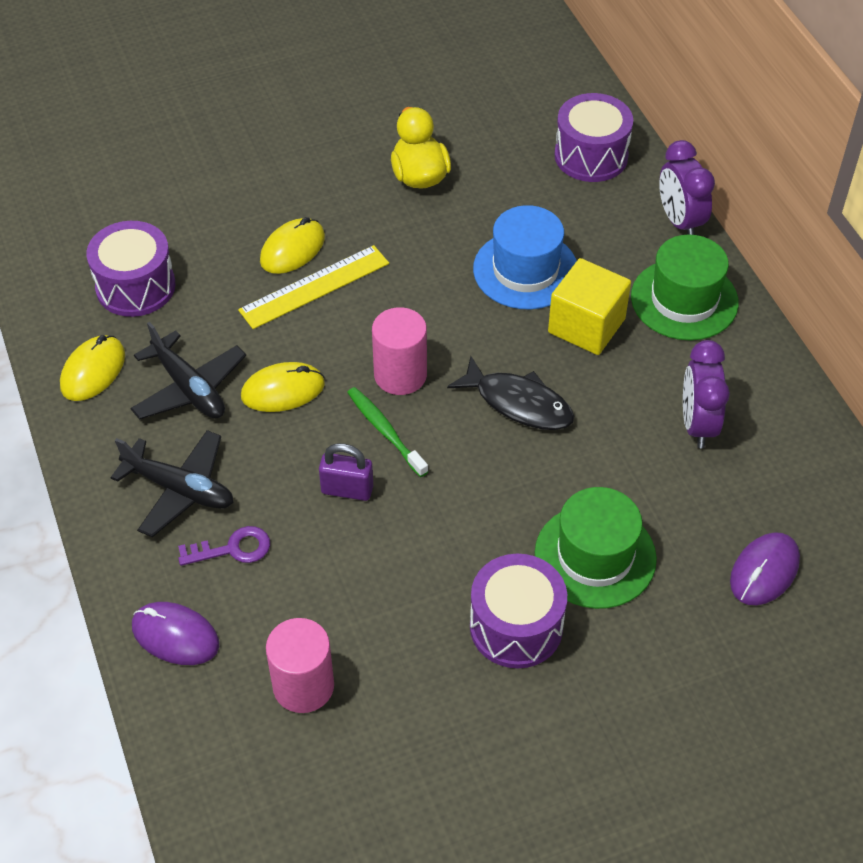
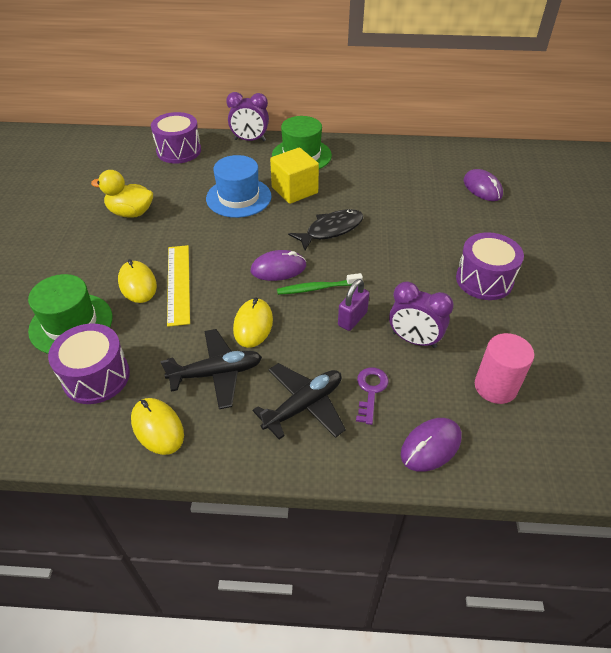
camera: 65 degrees left, 5 degrees down
pink cylinder [372,307,427,395] -> purple mouse [251,250,306,281]
green hat [535,487,657,609] -> green hat moved to [28,274,113,354]
purple clock [683,340,730,448] -> purple clock moved to [389,282,454,348]

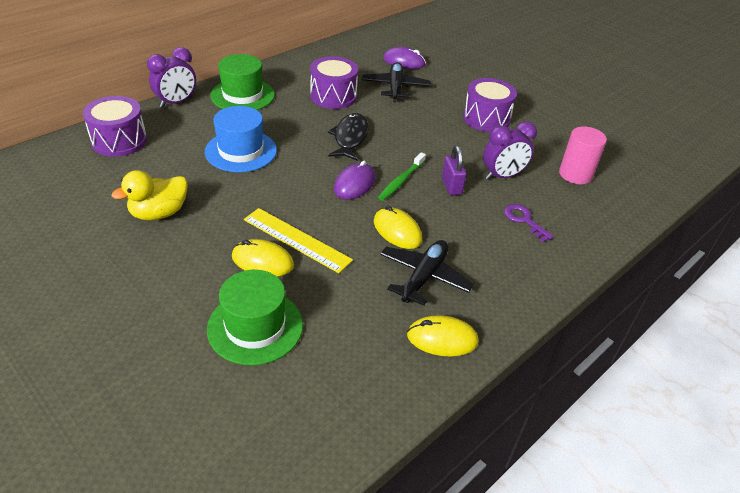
camera: 50 degrees left, 5 degrees down
purple drum [48,323,130,404] -> purple drum moved to [310,56,358,109]
black plane [253,363,346,440] -> black plane moved to [362,62,431,102]
yellow cube [270,147,319,204] -> none
purple mouse [401,418,462,472] -> none

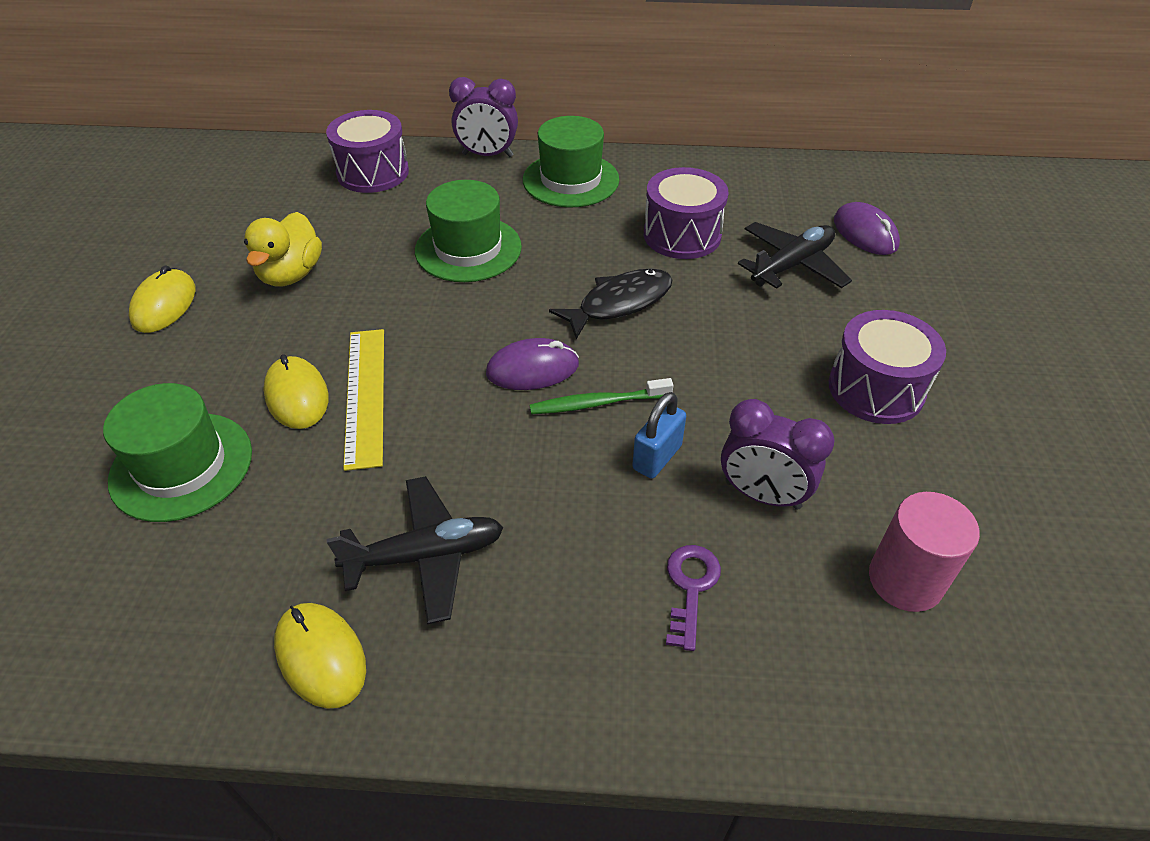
camera: 50 degrees right, 5 degrees up
yellow duck [112,170,188,221] -> yellow duck turned 90 degrees counterclockwise [244,212,322,287]
blue hat [205,106,277,172] -> green hat [415,180,522,282]
yellow mouse [374,206,422,249] -> yellow mouse moved to [129,265,195,333]
purple padlock [442,145,467,195] -> blue padlock [632,392,686,479]

